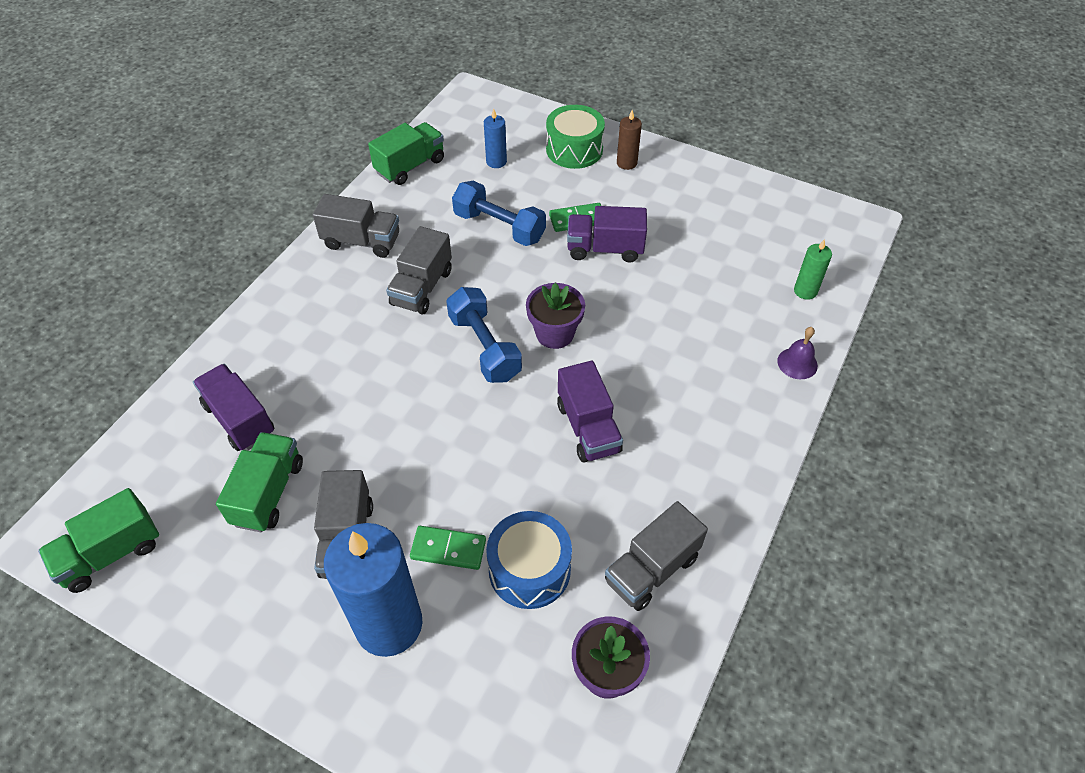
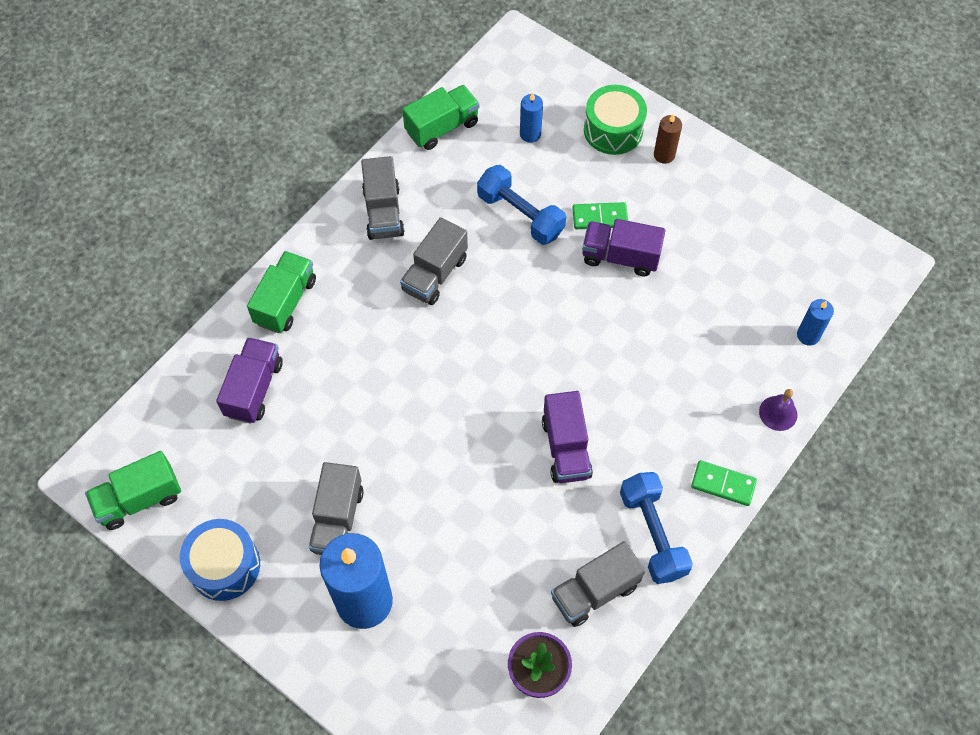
camera: 10 degrees right, 10 degrees up
purple truck [193,364,274,451] -> purple truck turned 45 degrees clockwise [216,337,283,424]
green truck [216,432,303,532] -> green truck moved to [247,251,316,333]
grey truck [313,194,399,258] -> grey truck turned 60 degrees clockwise [361,156,405,240]
green domino [410,526,486,570] -> green domino moved to [691,460,757,506]
blue dumbbell [446,287,522,383] -> blue dumbbell moved to [620,472,693,584]
blue drum [486,511,572,609] -> blue drum moved to [180,519,260,601]
purple flower pot [526,283,585,349] -> none
green candle [794,239,832,300] -> blue candle [797,299,834,345]

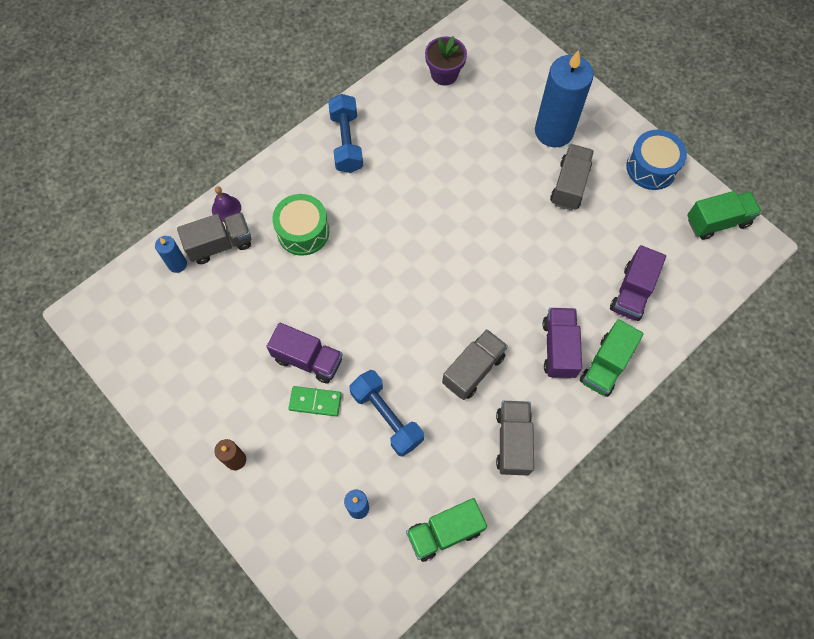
camera: 170 degrees left, 5 degrees up
purple truck [542,391,593,483] -> purple truck moved to [543,308,582,378]
grey truck [551,541,645,627] -> grey truck moved to [177,212,251,264]
green drum [584,85,647,155] -> green drum moved to [272,194,329,256]
green domino [691,460,757,506] -> none

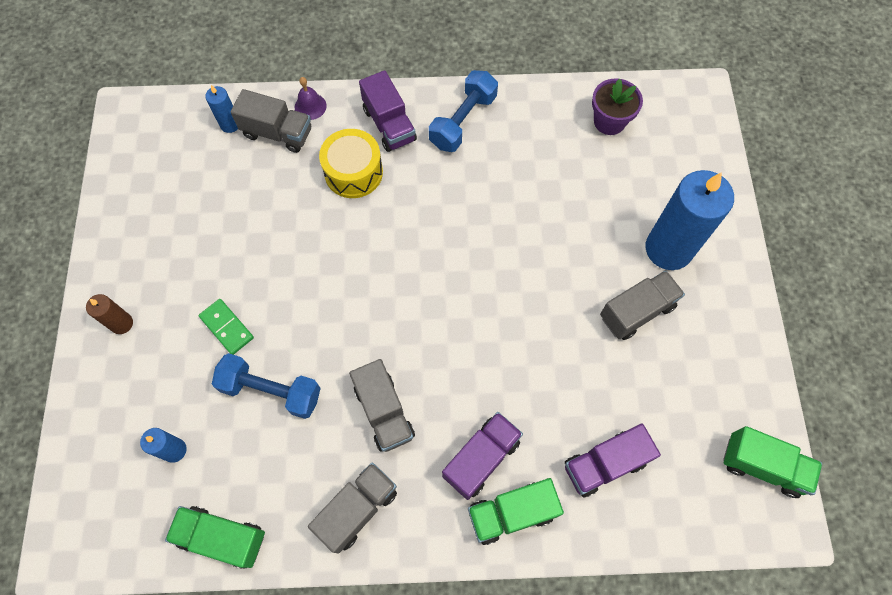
camera: 40 degrees right, 0 degrees up
purple truck [266,323,343,383] -> purple truck moved to [359,70,417,152]
green drum [272,194,329,256] -> yellow drum [319,129,383,198]
blue dumbbell [349,370,424,457] -> blue dumbbell turned 75 degrees counterclockwise [212,353,321,419]
grey truck [442,329,508,400] -> grey truck turned 75 degrees clockwise [349,359,415,452]
blue drum [626,130,687,190] -> none

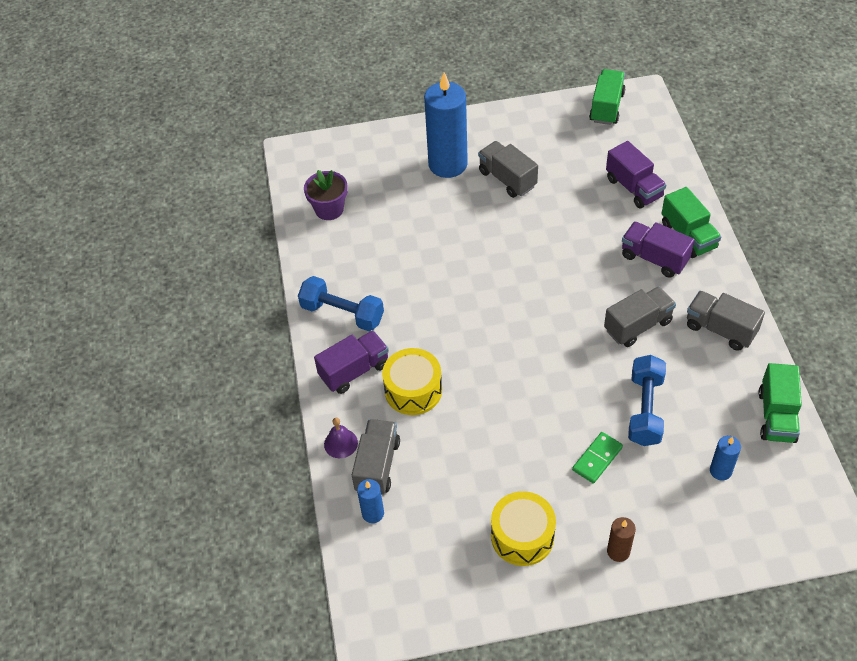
camera: 95 degrees left, 15 degrees down
none -> yellow drum [491,491,556,566]

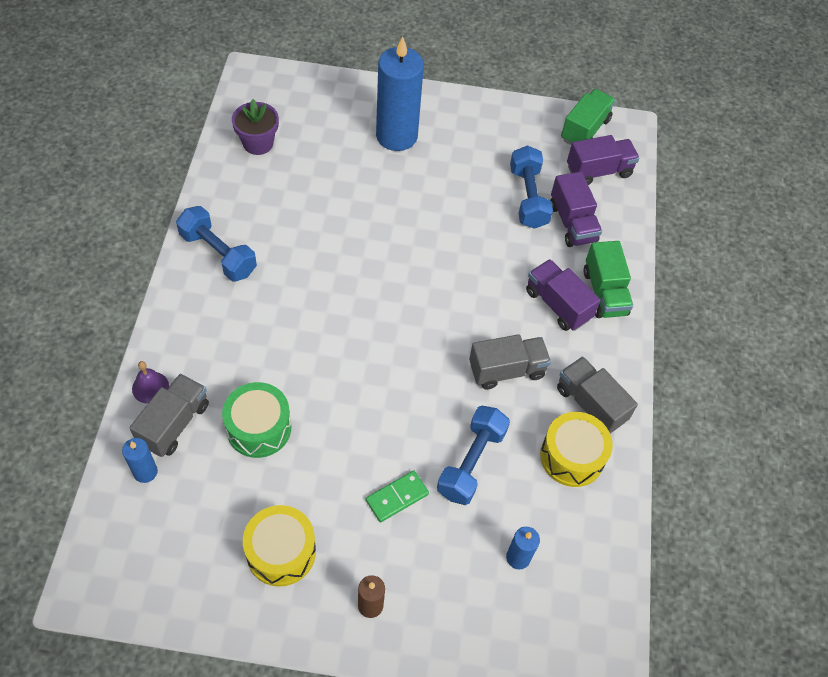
camera: 10 degrees right, 5 degrees up
purple truck [314,331,389,394] -> purple truck moved to [567,135,640,185]
yellow drum [382,348,442,415] -> yellow drum moved to [540,412,613,487]
grey truck [478,141,538,198] -> none
green truck [759,363,802,443] -> none
none -> green drum [222,382,291,458]
none -> blue dumbbell [510,145,553,229]

